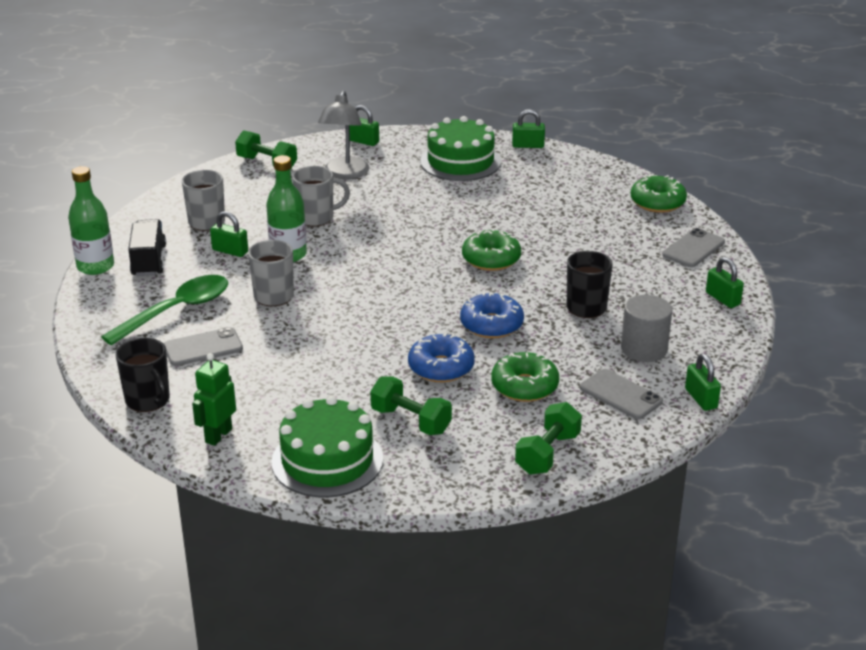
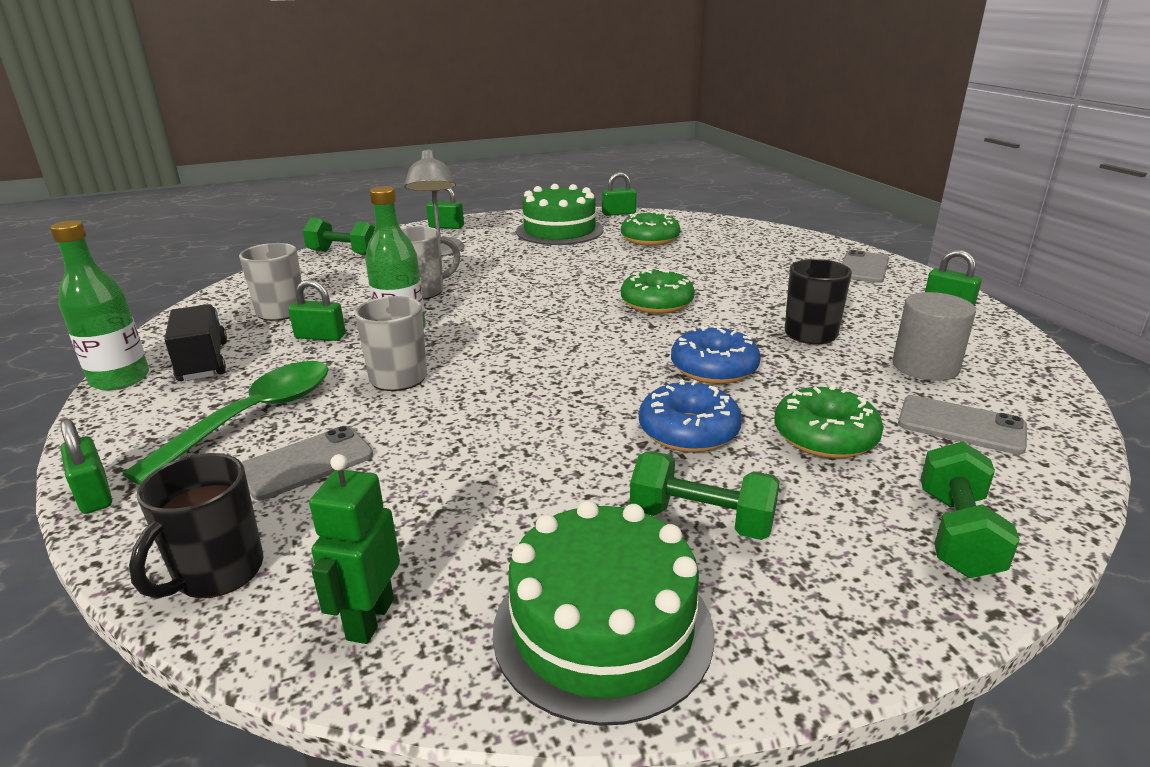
camera: 15 degrees left, 5 degrees down
black mug [115,338,170,412] -> black mug turned 75 degrees clockwise [129,453,264,599]
green donut [631,175,687,213] -> green donut moved to [621,211,680,246]
green padlock [685,353,721,411] -> green padlock moved to [60,418,112,514]

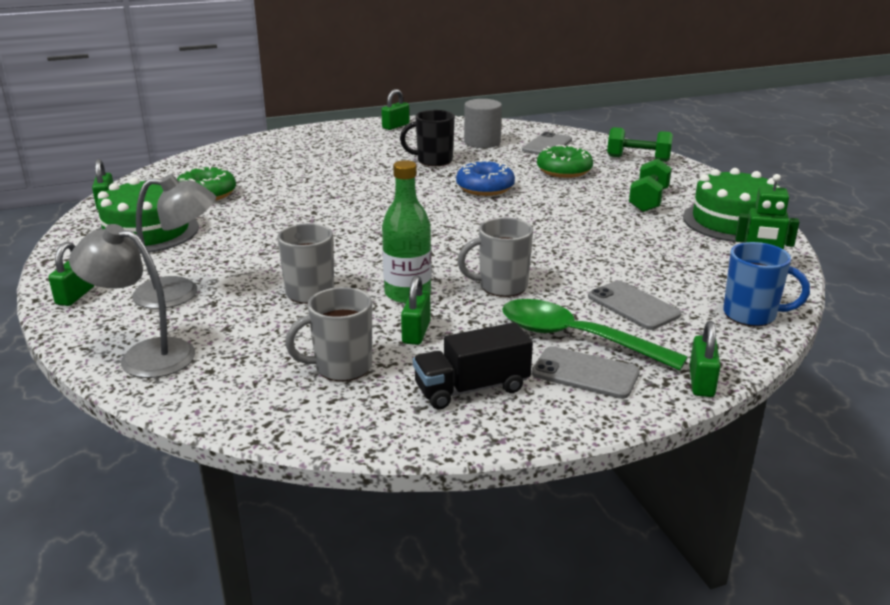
camera: 90 degrees left, 0 degrees up
green bottle [50,220,149,391] -> none
green padlock [60,418,112,514] -> green padlock turned 45 degrees counterclockwise [689,321,721,397]
black mug [129,453,264,599] -> blue mug [723,242,810,326]
green dumbbell [303,218,375,256] -> grey lamp [69,224,195,378]
green donut [621,268,695,314] -> none
blue donut [639,380,742,453] -> none
grey phone [842,250,889,283] -> grey phone moved to [532,346,640,399]

